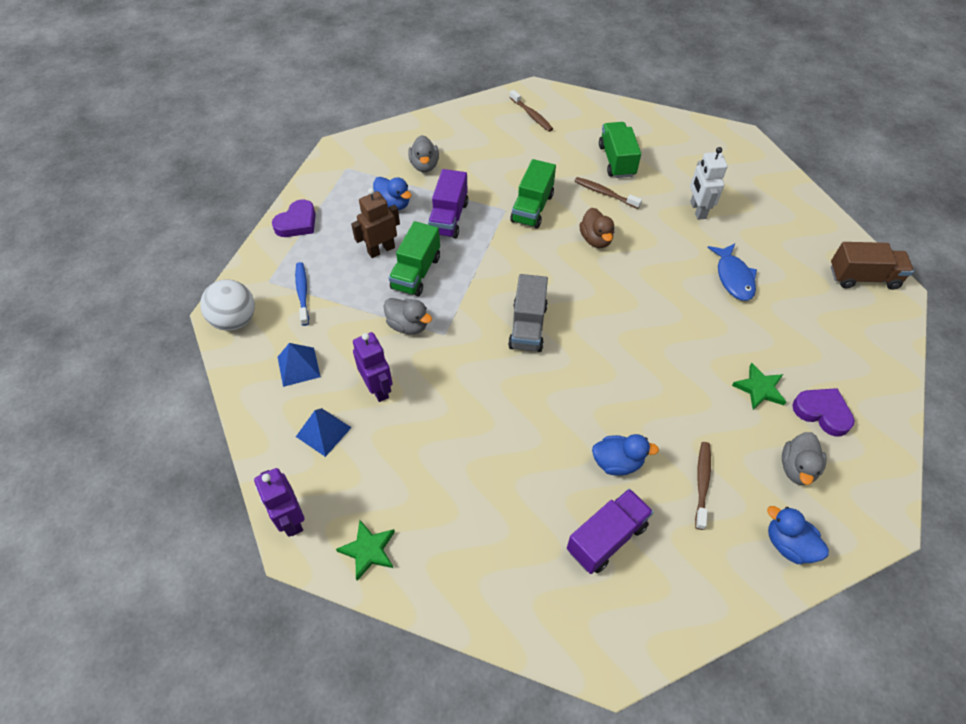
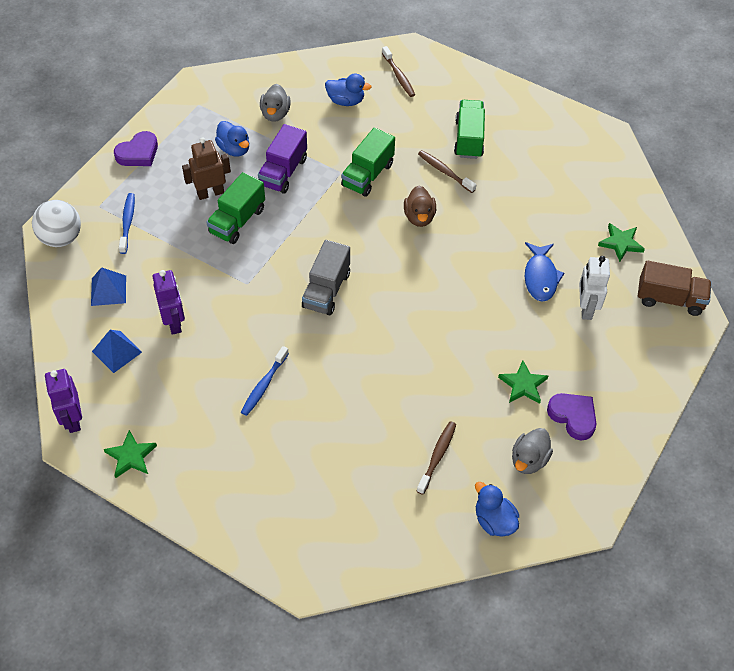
camera: 10 degrees right, 0 degrees up
grey duck [384,298,432,334] -> none
purple truck [567,489,653,574] -> none
blue duck [592,434,659,476] -> blue duck moved to [325,74,372,106]
white robot [690,147,728,220] -> white robot moved to [579,256,610,320]
none -> blue toothbrush [241,346,289,416]
none -> green star [598,223,645,262]

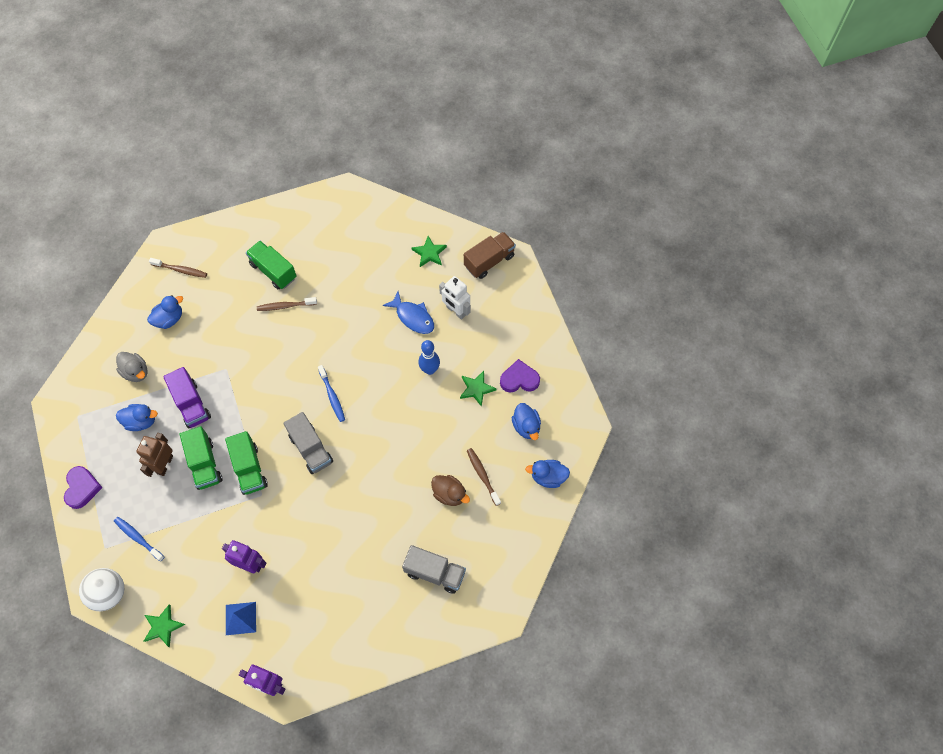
camera: 50 degrees left, 10 degrees up
blue pyramid [91,267,126,306] -> none
green star [104,430,157,478] -> green star moved to [144,605,185,647]
blue toothbrush [241,346,289,416] -> blue toothbrush moved to [318,365,345,422]
green truck [341,128,395,197] -> green truck moved to [225,431,268,495]
brown duck [404,186,436,227] -> brown duck moved to [431,475,470,506]
grey duck [512,428,553,474] -> blue duck [512,403,541,440]
none -> grey truck [402,545,466,594]
none -> blue bowling pin [419,340,440,375]

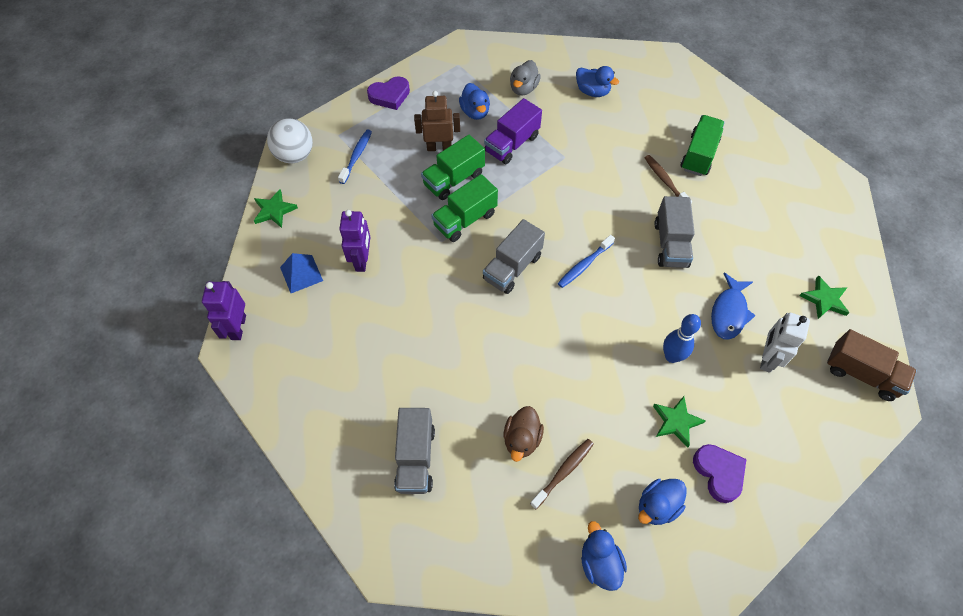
camera: 70 degrees right, 5 degrees down
brown toothbrush [149,258,207,278] -> none
none -> grey truck [654,196,695,268]

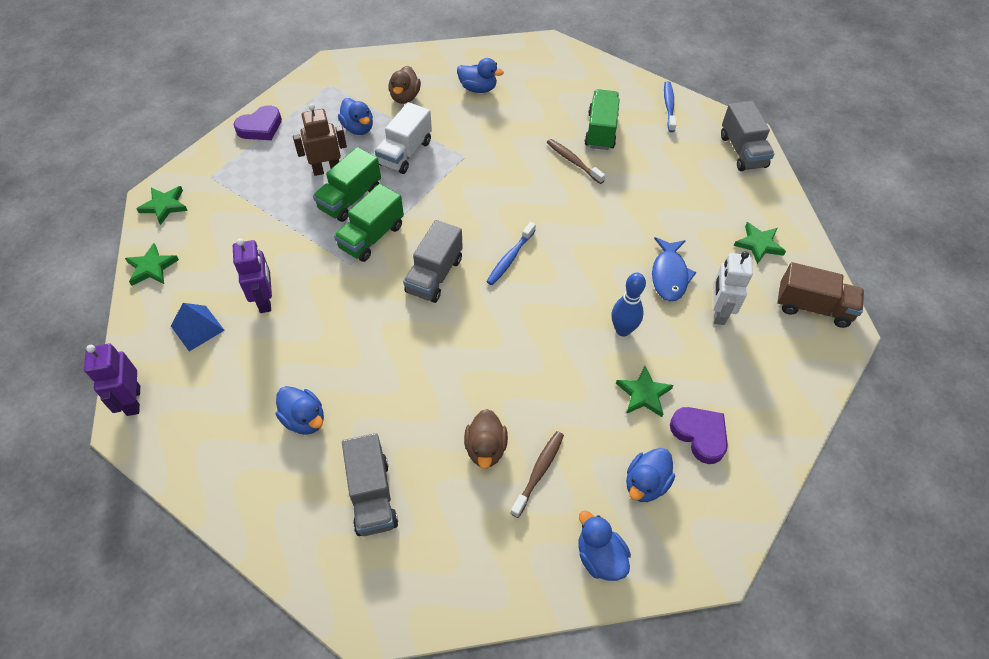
camera: 15 degrees left, 5 degrees down
white ball [267,118,313,163] -> green star [137,186,188,225]
blue toothbrush [338,130,372,184] -> blue toothbrush moved to [664,81,676,132]
purple truck [484,98,542,164] -> white truck [375,102,432,174]
grey duck [510,60,541,96] -> brown duck [389,66,421,104]
grey truck [654,196,695,268] -> grey truck moved to [721,101,775,171]
none -> blue duck [276,386,324,435]

